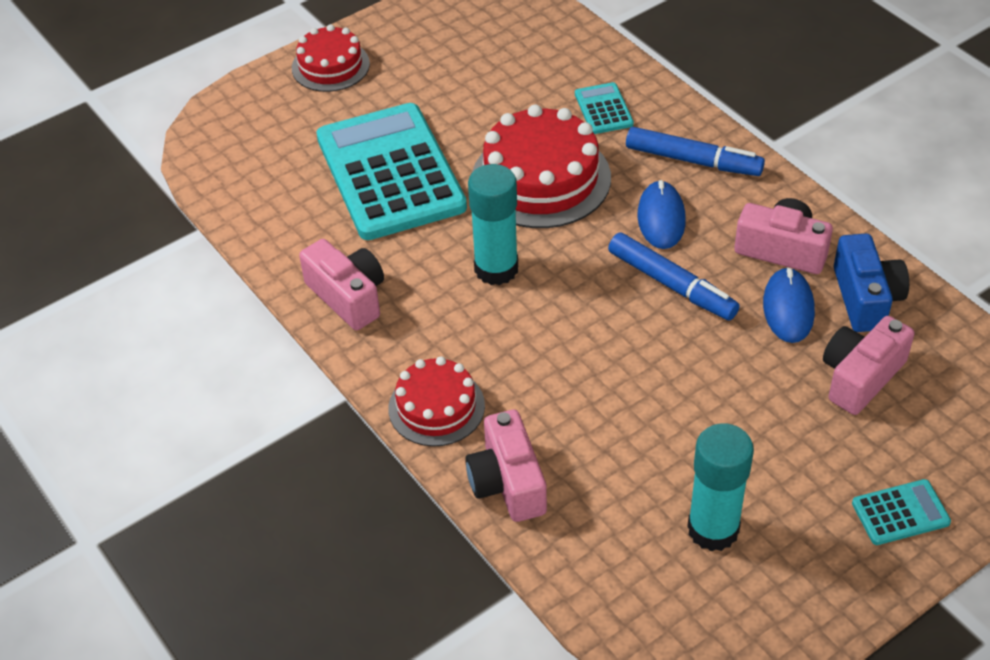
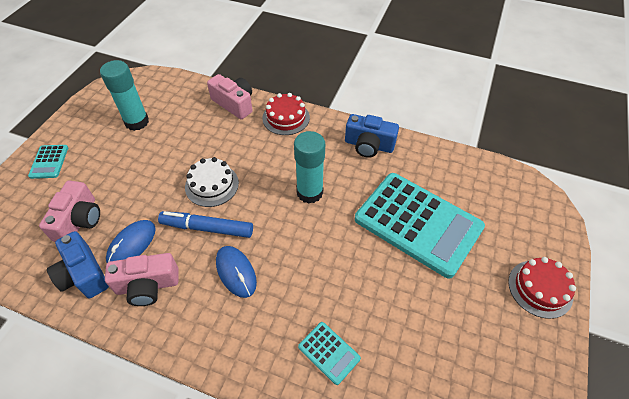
camera: 145 degrees right, 5 degrees up
pink camera [299,239,384,330] -> blue camera [345,114,399,158]
red cake [472,104,611,228] -> none
blue marker [626,127,765,176] -> none
blue mouse [763,267,815,343] -> blue mouse turned 60 degrees clockwise [106,220,156,263]
turquoise calculator [852,479,951,545] -> turquoise calculator turned 45 degrees counterclockwise [28,145,68,179]
none -> white cake [185,157,239,207]

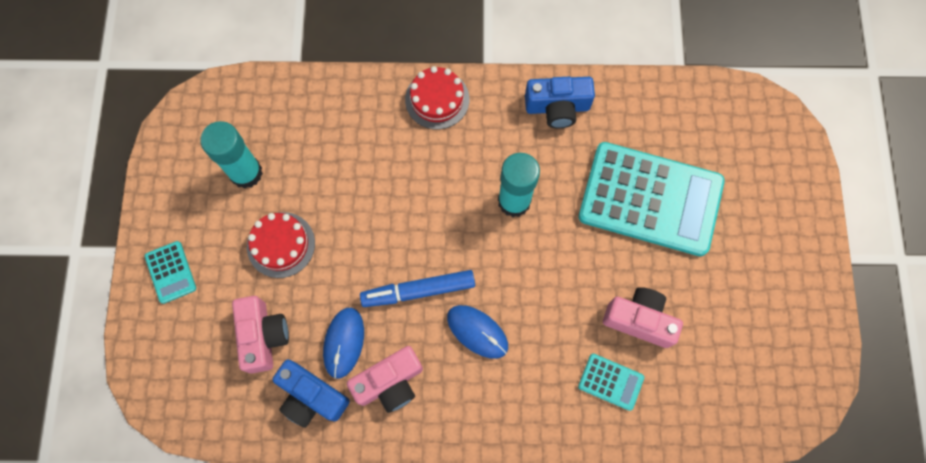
camera: 20 degrees left, 20 degrees up
white cake [185,157,239,207] -> none
pink camera [207,74,252,119] -> pink camera moved to [603,287,683,348]
red cake [508,257,576,319] -> red cake moved to [247,212,315,278]

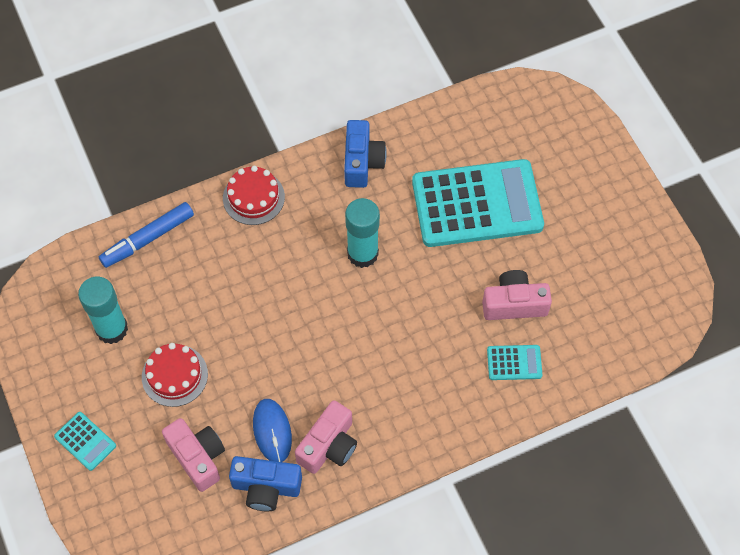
camera: 25 degrees left, 10 degrees down
blue marker [360,270,475,307] -> blue marker moved to [99,202,194,268]
blue mouse [447,305,508,359] -> none
blue camera [525,77,595,128] -> blue camera turned 60 degrees counterclockwise [344,120,387,188]

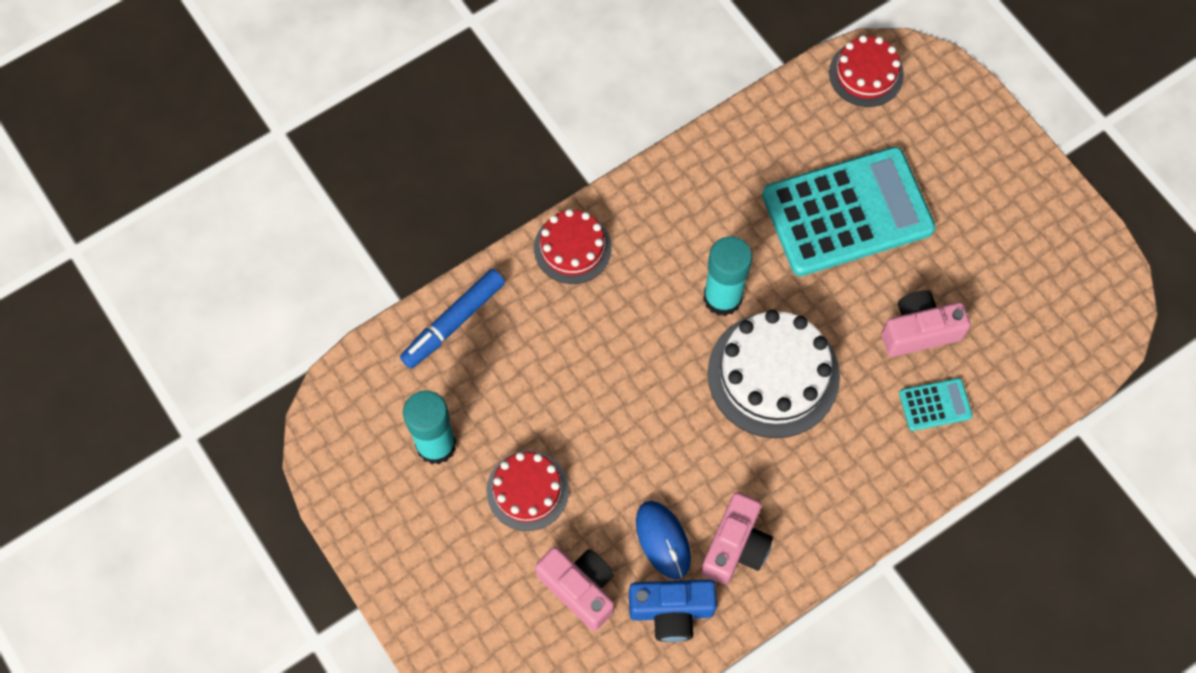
camera: 10 degrees left, 5 degrees up
turquoise calculator [54,412,116,471] -> none
blue camera [344,120,387,188] -> none
none -> white cake [707,310,840,438]
none -> red cake [829,35,904,107]

